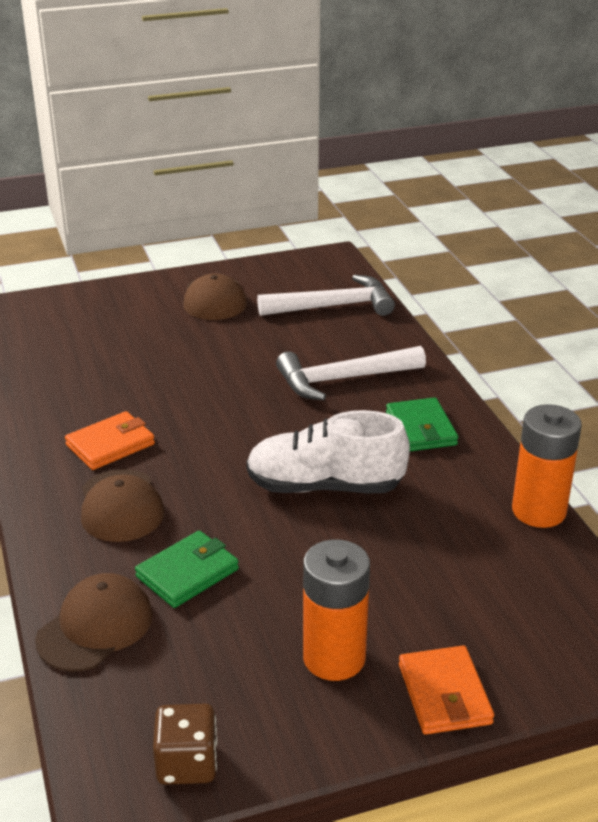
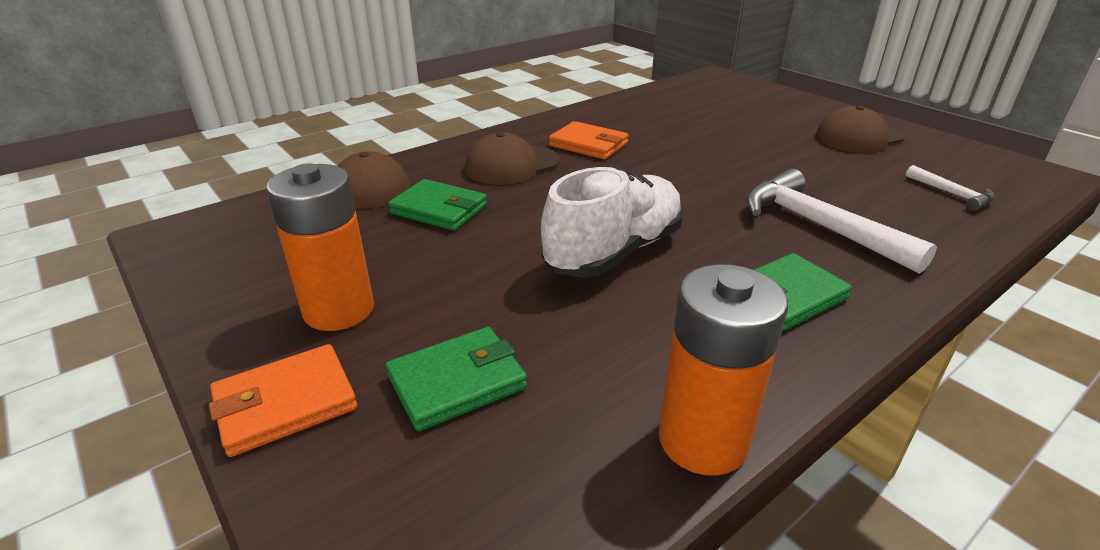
camera: 70 degrees right, 0 degrees up
brown dice [153,704,217,785] -> none
white shoe [246,410,410,493] -> white shoe turned 60 degrees clockwise [541,167,684,278]
white hammer [257,274,395,316] -> white hammer [906,165,995,211], size x0.50
none -> green wallet [386,327,527,431]

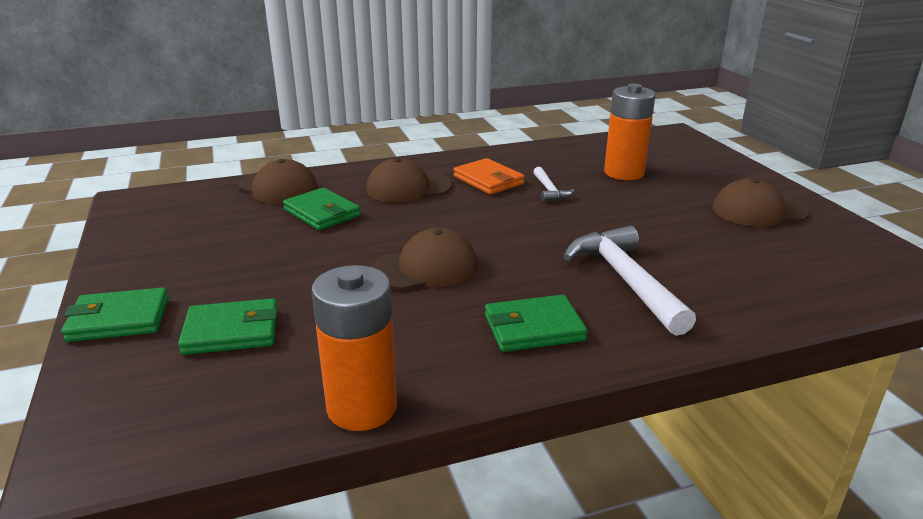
camera: 20 degrees right, 5 degrees down
orange wallet [209,344,357,457] -> green wallet [61,287,169,342]
orange battery [266,163,374,331] -> orange battery moved to [604,84,656,180]
white shoe [541,167,684,278] -> brown cap [372,228,478,290]
white hammer [906,165,995,211] -> white hammer moved to [533,167,575,202]

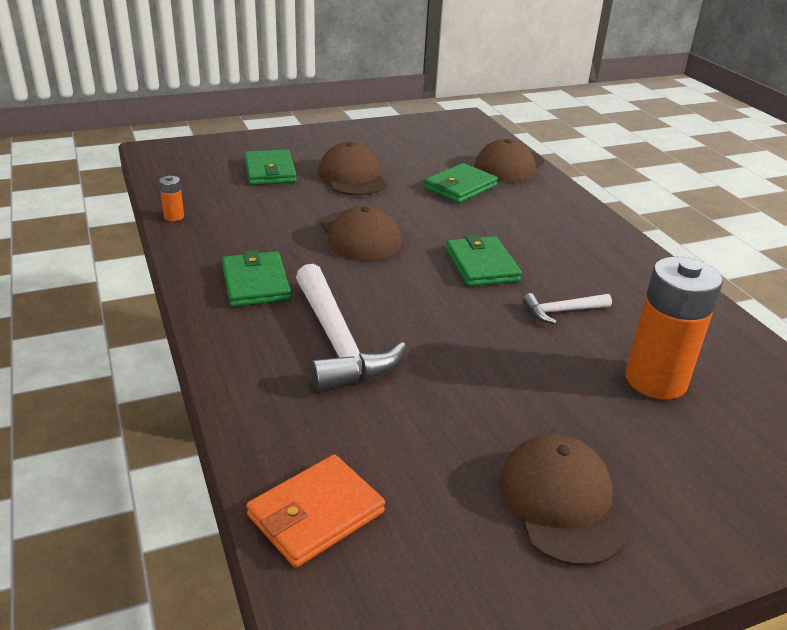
camera: 85 degrees right, 5 degrees up
green wallet [61,287,169,342] -> green wallet moved to [446,234,522,287]
orange battery [312,265,397,431] -> orange battery [159,176,184,221], size x0.42
brown cap [366,158,452,203] -> brown cap moved to [318,142,387,196]
orange wallet [454,158,525,195] -> orange wallet moved to [246,454,385,568]
white hammer [564,226,696,336] -> white hammer turned 90 degrees clockwise [296,264,406,392]

